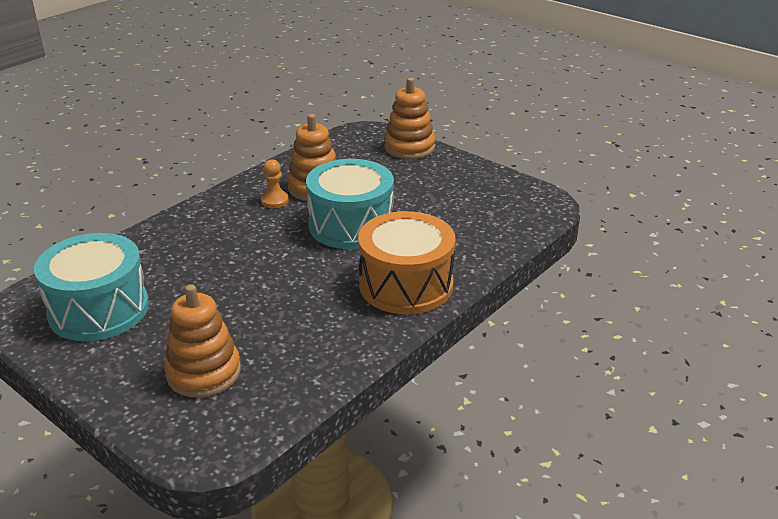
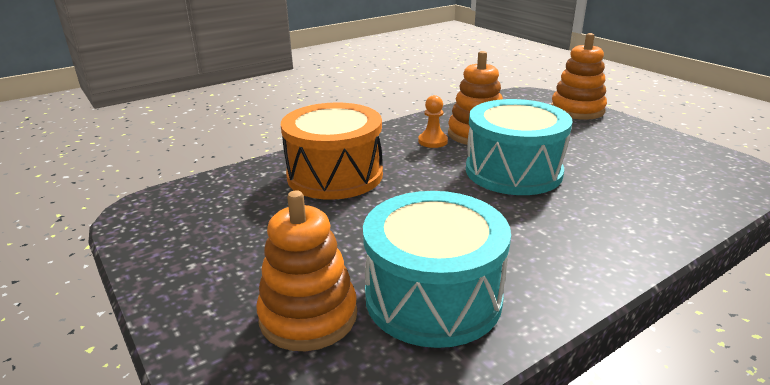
camera: 15 degrees right, 5 degrees down
turquoise drum [34,233,149,341] -> turquoise drum moved to [363,191,511,348]
orange drum [358,211,456,314] -> orange drum moved to [281,103,383,200]

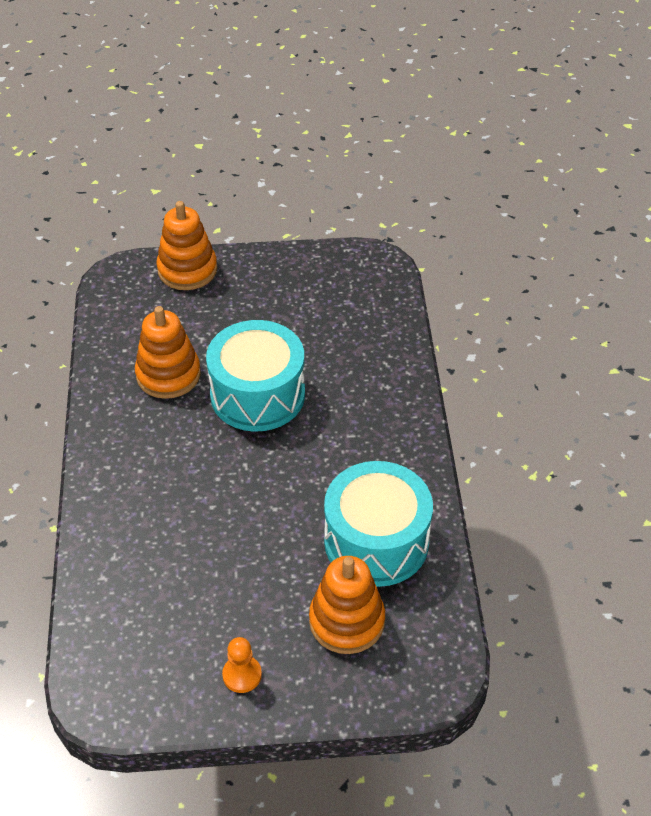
camera: 60 degrees left, 20 degrees up
orange drum [281,103,383,200] -> none
orange pawn [418,95,448,148] -> orange pawn moved to [222,637,262,693]

